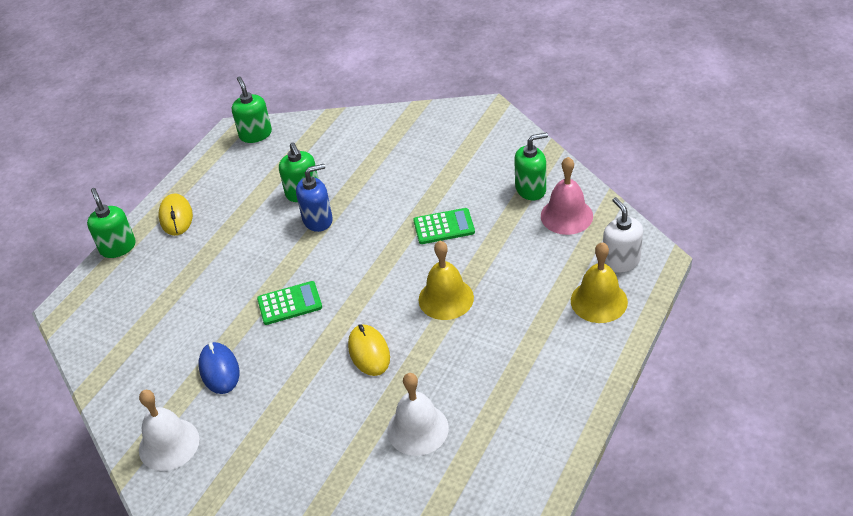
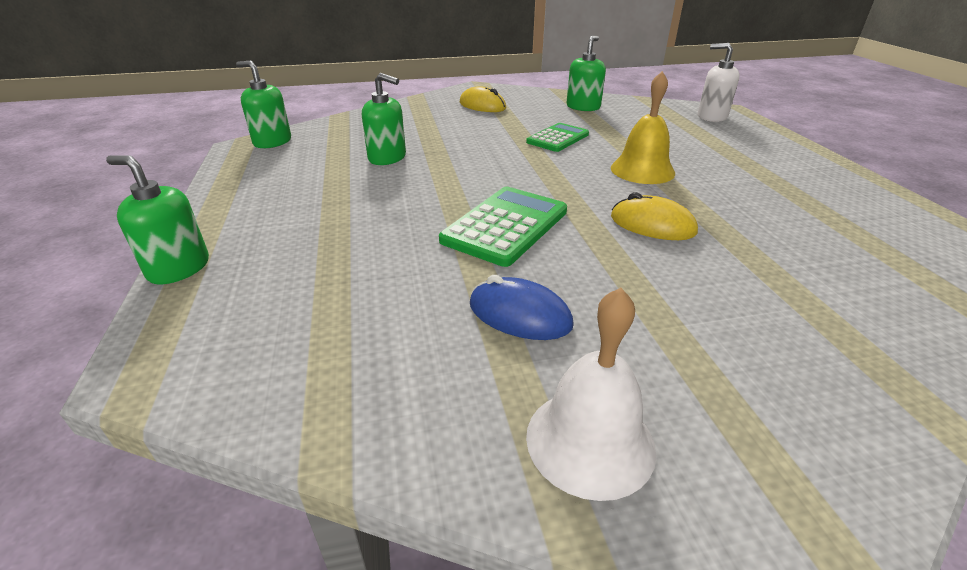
camera: 45 degrees left, 10 degrees down
yellow mouse [159,193,193,236] -> yellow mouse moved to [460,86,506,112]
green calculator [257,281,322,325] -> green calculator [439,187,567,267], size x1.51
blue soap dispenser [296,164,333,232] -> none
white bell [387,373,449,456] -> none
pink bell [541,157,593,235] -> none
yellow bell [571,242,628,323] -> none

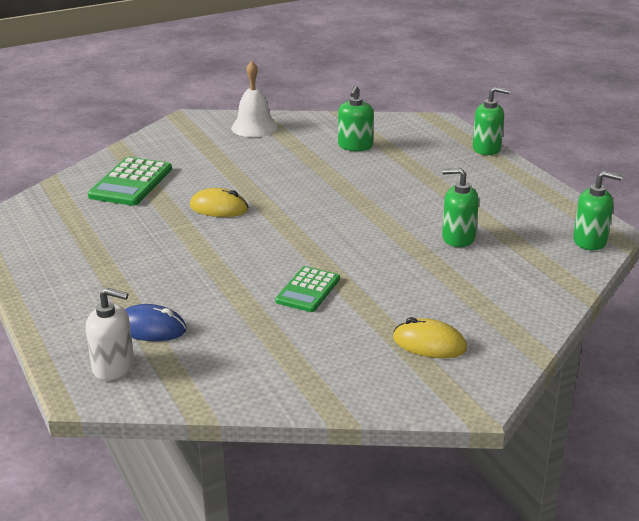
camera: 165 degrees right, 5 degrees down
green calculator [439,187,567,267] -> green calculator moved to [88,157,172,206]
blue mouse [470,275,574,340] -> blue mouse moved to [125,304,187,341]
green soap dispenser [566,36,606,111] -> green soap dispenser moved to [338,85,374,151]
yellow bell [611,71,675,184] -> none

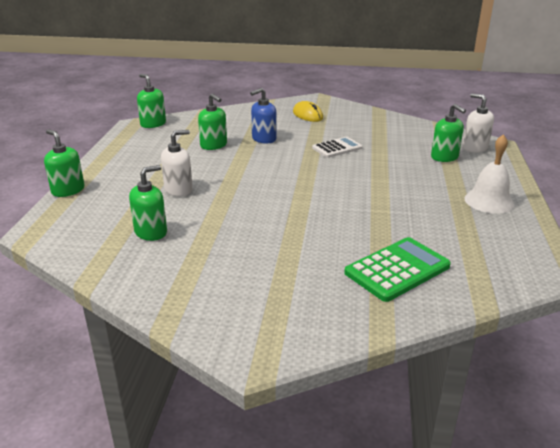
camera: 145 degrees left, 0 degrees up
blue mouse [125,304,187,341] -> green soap dispenser [431,104,466,162]
yellow mouse [190,188,249,217] -> none
white bell [231,61,278,137] -> white bell moved to [465,134,514,214]
green calculator [275,266,340,312] -> white calculator [312,137,362,158]
none -> white soap dispenser [161,130,193,197]
none -> blue soap dispenser [250,88,277,144]

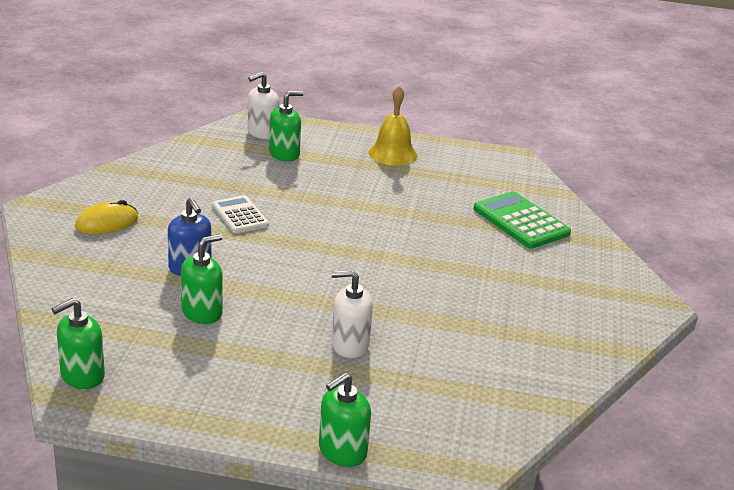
camera: 90 degrees left, 0 degrees up
green soap dispenser [129,165,167,241] -> none
white soap dispenser [161,130,193,197] -> white soap dispenser turned 60 degrees counterclockwise [331,270,373,358]
white bell [465,134,514,214] -> yellow bell [368,86,417,166]

